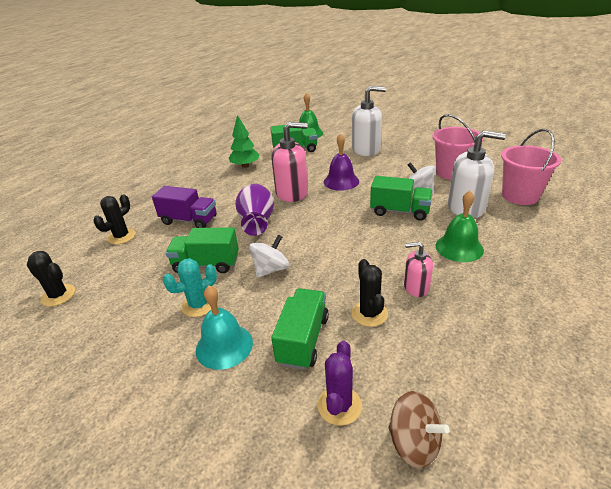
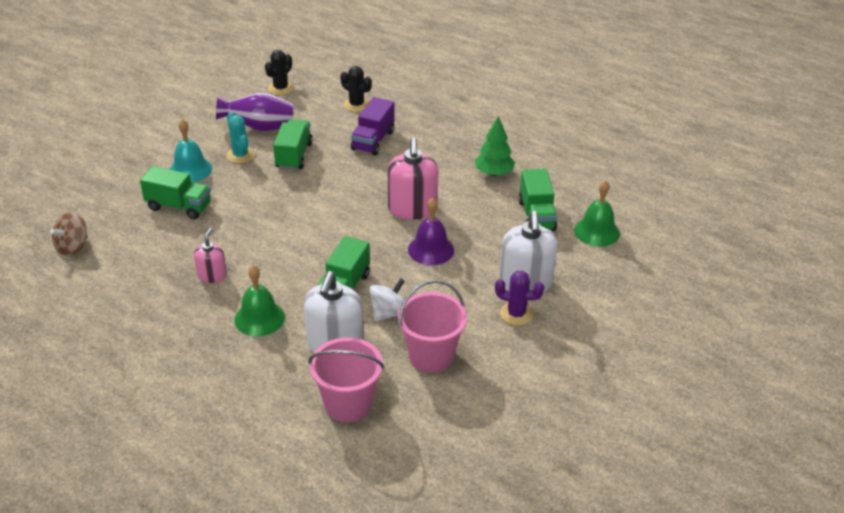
camera: 90 degrees right, 5 degrees up
purple vase [235,183,274,236] -> purple vase moved to [216,93,294,131]
white spinning top [249,235,289,278] -> none
purple cactus [317,341,362,426] -> purple cactus moved to [495,271,544,326]
black cactus [352,259,388,327] -> none

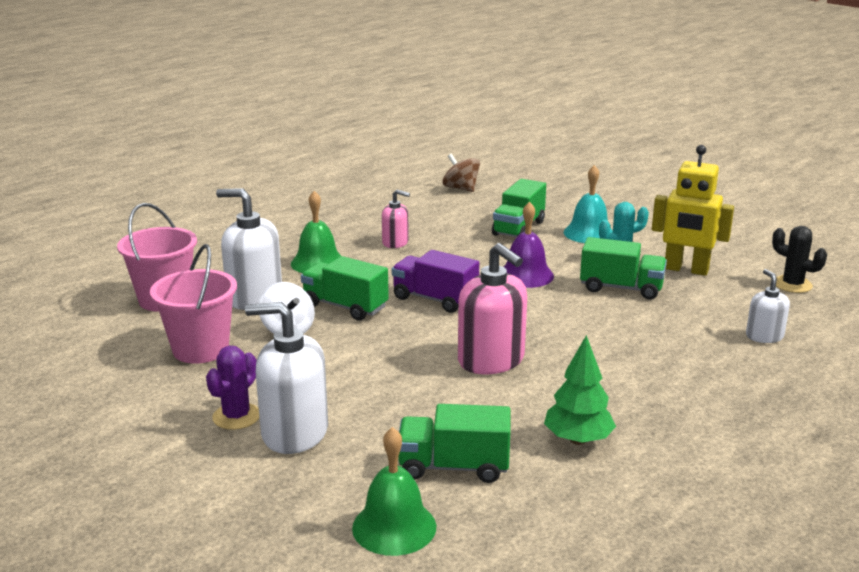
camera: 100 degrees right, 15 degrees down
purple vase [216,93,294,131] -> yellow robot [652,145,734,276]
black cactus [340,66,372,112] -> white soap dispenser [746,269,790,343]
purple truck [351,97,395,155] -> purple truck moved to [392,250,479,313]
pink soap dispenser [387,137,438,220] -> pink soap dispenser turned 135 degrees counterclockwise [458,243,527,374]
purple bell [408,198,454,265] -> purple bell moved to [504,202,554,288]

